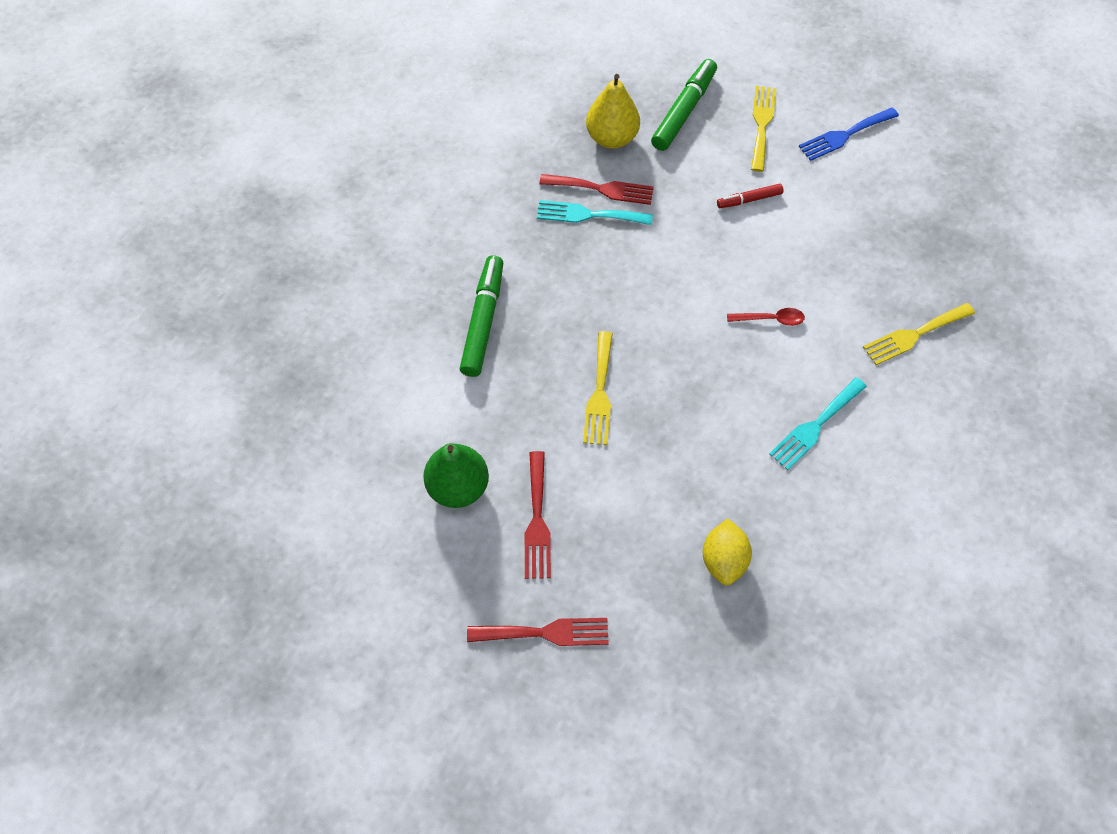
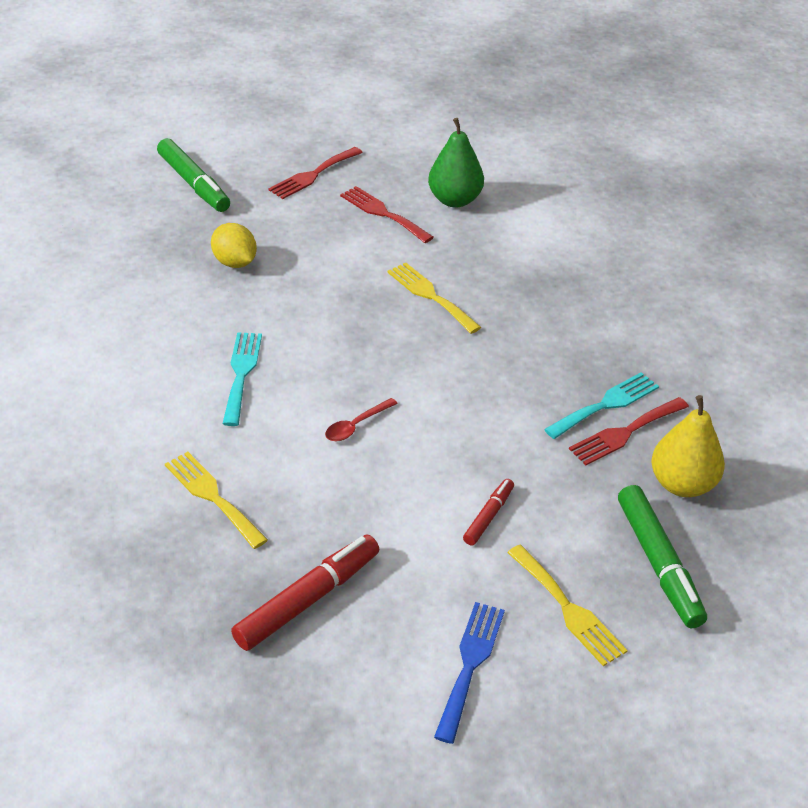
camera: 135 degrees right, 20 degrees down
green marker [460,255,503,377] -> green marker moved to [157,138,230,212]
yellow fork [863,303,975,365] -> yellow fork turned 60 degrees counterclockwise [165,452,268,549]
none -> red marker [231,535,379,651]

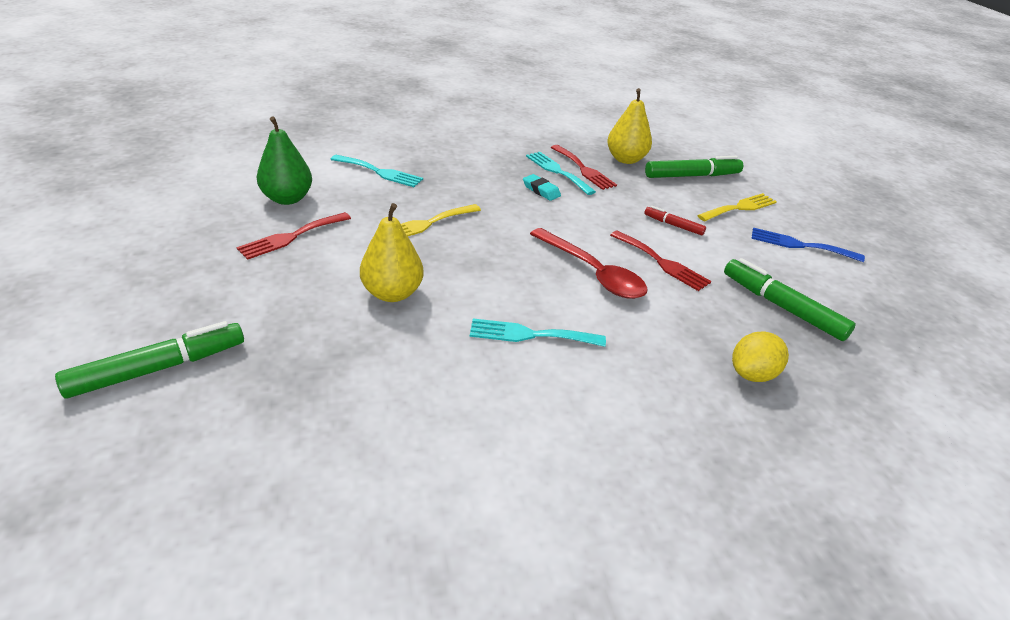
camera: 90 degrees left, 5 degrees down
yellow fork [165,452,268,549] -> none
yellow lemon [211,223,257,268] -> yellow lemon moved to [732,332,789,382]
red marker [231,535,379,651] -> green marker [724,258,856,341]
red fork [268,147,363,199] -> red fork moved to [610,230,711,291]
red spoon [325,398,398,441] -> red spoon [530,228,648,299], size x1.99
none -> turquoise fork [330,155,423,187]
none -> yellow pear [360,203,424,302]
none -> turquoise eraser [523,174,561,201]

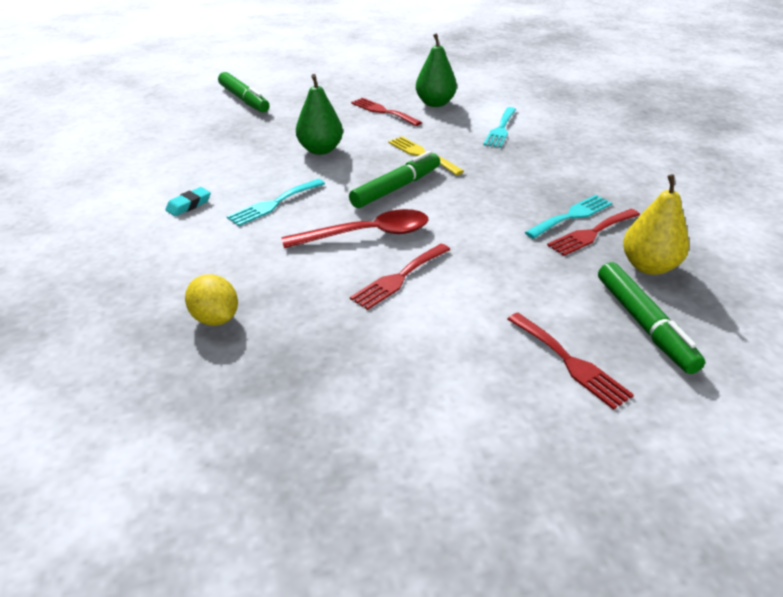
camera: 90 degrees right, 0 degrees up
yellow pear [360,203,424,302] -> green pear [296,74,343,155]
turquoise fork [470,318,606,347] -> turquoise fork turned 135 degrees counterclockwise [227,179,325,226]
turquoise eraser [523,174,561,201] -> turquoise eraser moved to [165,187,211,216]
red spoon [530,228,648,299] -> red spoon turned 150 degrees counterclockwise [282,209,428,248]
red marker [644,206,706,236] -> none
yellow fork [697,193,777,221] -> red fork [507,313,634,410]
green marker [724,258,856,341] -> green marker moved to [349,151,440,208]
blue fork [751,228,865,262] -> none

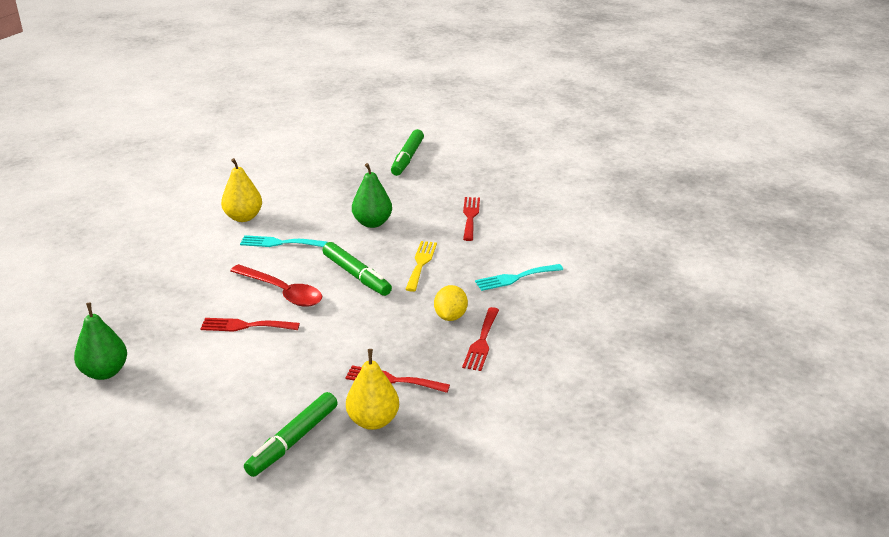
camera: 50 degrees right, 5 degrees down
turquoise eraser [165,187,211,216] -> yellow pear [221,158,262,222]
yellow lemon [185,274,238,326] -> yellow lemon moved to [434,285,468,321]
green marker [349,151,440,208] -> green marker turned 45 degrees clockwise [323,242,392,296]
green pear [416,33,457,107] -> green pear moved to [74,302,127,380]
red fork [507,313,634,410] -> red fork moved to [462,307,499,371]
turquoise fork [525,195,612,239] -> none

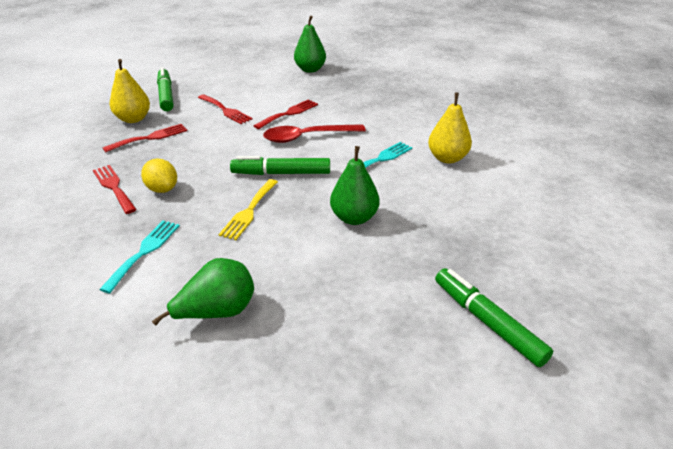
camera: 130 degrees right, 5 degrees up
yellow fork [405,241,437,292] -> yellow fork turned 60 degrees clockwise [218,179,278,240]
red fork [463,197,480,241] -> red fork moved to [198,94,253,124]
none -> green pear [152,258,254,325]

